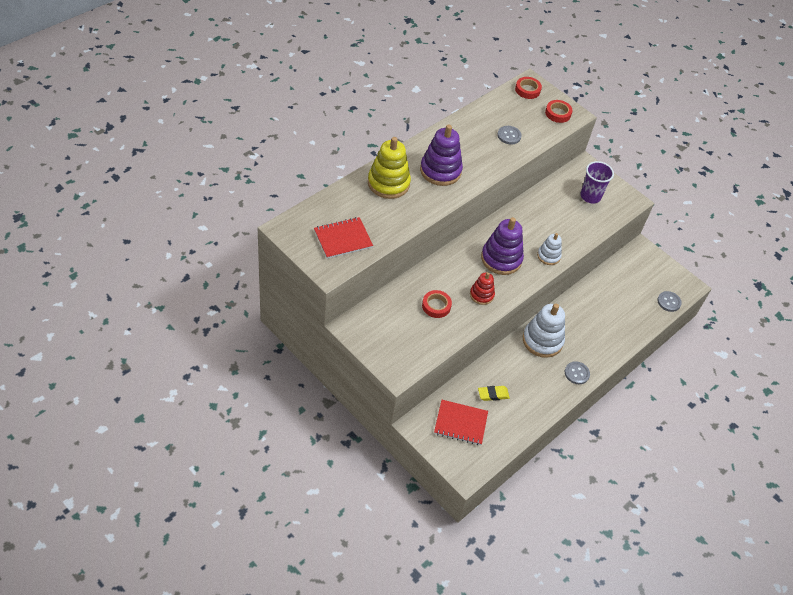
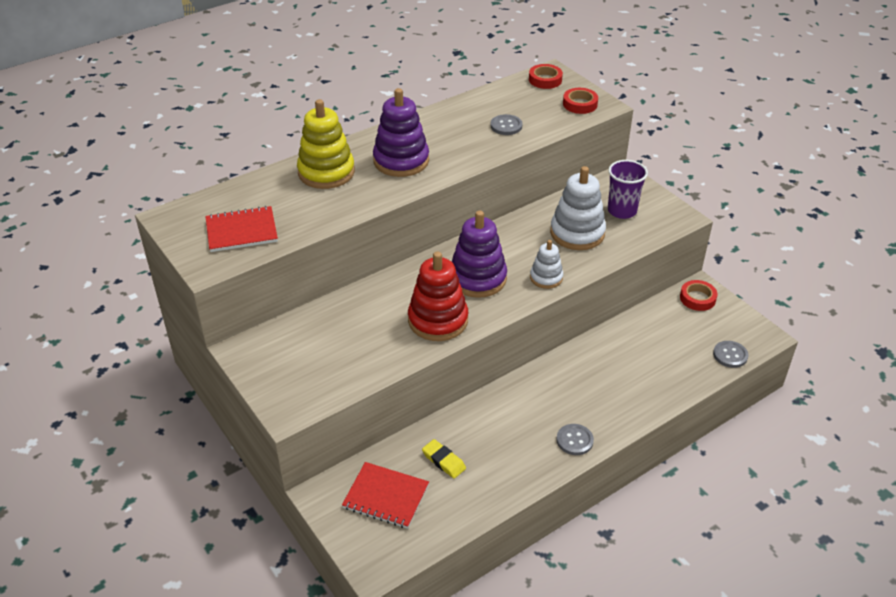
camera: 15 degrees right, 10 degrees down
red tape [422,290,452,318] -> red tape moved to [680,280,718,311]
red stacking toy [470,272,495,305] -> red stacking toy [408,252,468,341], size x1.74
yellow eraser [478,386,510,401] -> yellow eraser turned 45 degrees clockwise [422,439,466,479]
white stacking toy [523,304,565,358] -> white stacking toy moved to [550,166,606,250]

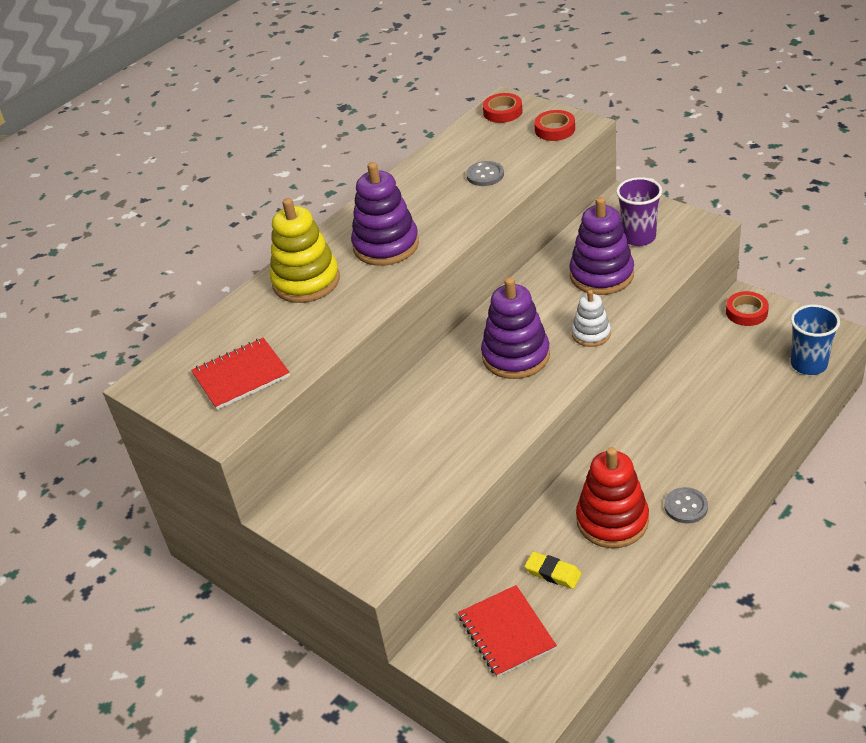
camera: 10 degrees left, 0 degrees up
red notebook [342,462,429,529] -> red notebook turned 60 degrees clockwise [458,585,557,677]
red stacking toy [408,252,468,341] -> red stacking toy moved to [576,447,649,548]
white stacking toy [550,166,606,250] -> purple stacking toy [569,197,634,295]
grey button [713,341,748,368] -> blue cup [791,305,840,375]

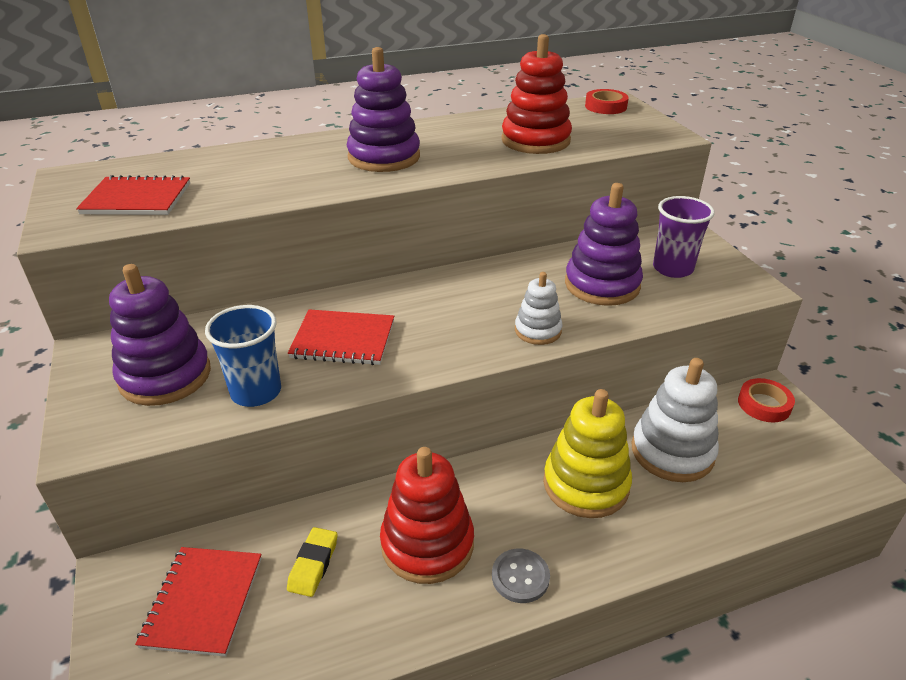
camera: 25 degrees right, 5 degrees down
yellow stacking toy [270,198,340,303] -> yellow stacking toy moved to [543,389,632,518]
grey button [466,161,504,186] -> red stacking toy [501,34,572,154]
purple stacking toy [481,277,550,379] -> purple stacking toy moved to [109,264,211,406]
yellow eraser [525,552,582,589] -> yellow eraser turned 45 degrees clockwise [287,527,338,597]
red tape [534,110,575,141] -> none
blue cup [791,305,840,375] -> blue cup moved to [205,305,281,407]
none -> red notebook [288,309,394,365]
none -> white stacking toy [631,358,719,482]

